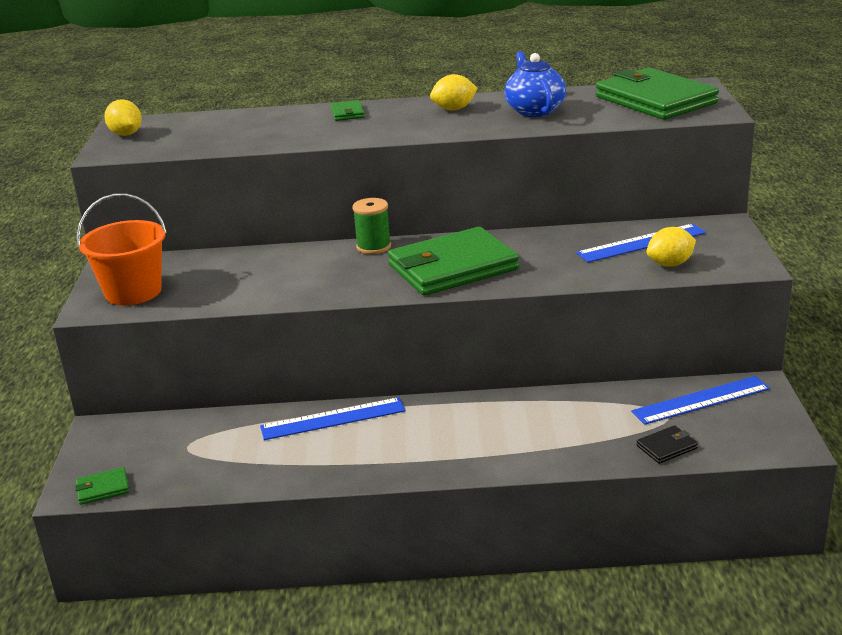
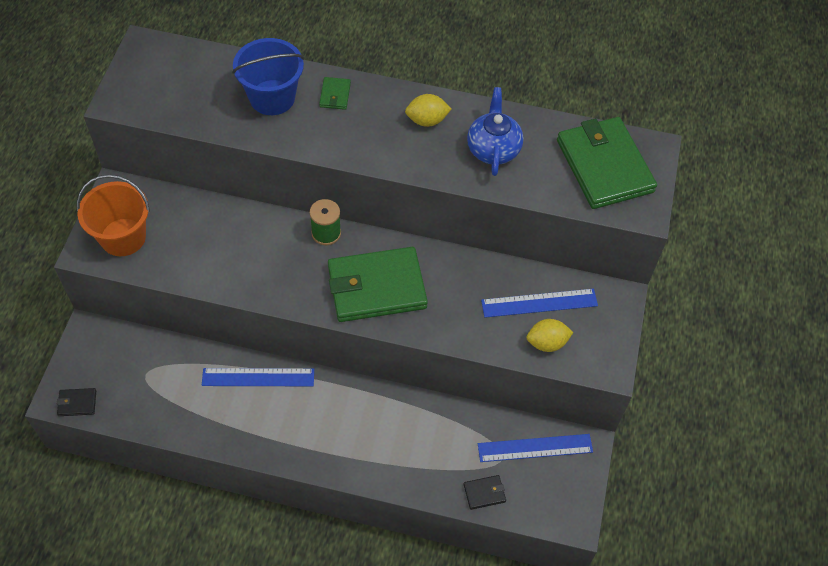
camera: 10 degrees right, 30 degrees up
green wallet [75,467,129,505] -> black wallet [56,388,96,416]
yellow lemon [104,99,142,136] -> none
none -> blue bucket [232,38,304,115]

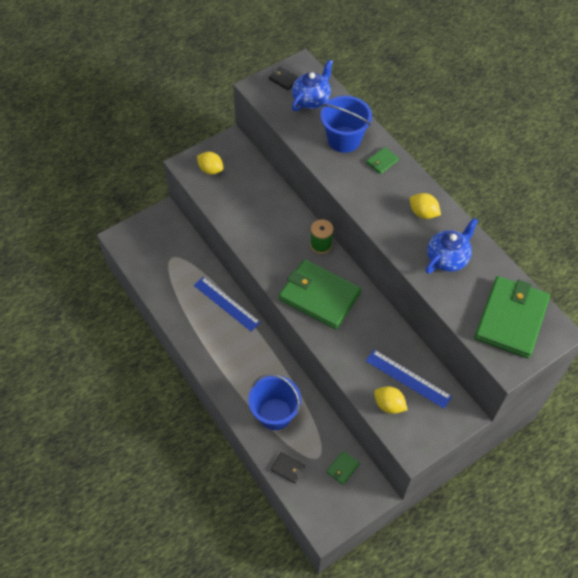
camera: 45 degrees right, 0 degrees up
black wallet [56,388,96,416] -> black wallet moved to [269,66,299,91]
orange bucket [77,174,150,256] -> yellow lemon [197,152,223,174]
blue ruler [478,434,593,462] -> green wallet [327,451,360,485]
none -> blue bucket [248,374,301,430]
none -> blue teapot [292,59,333,111]

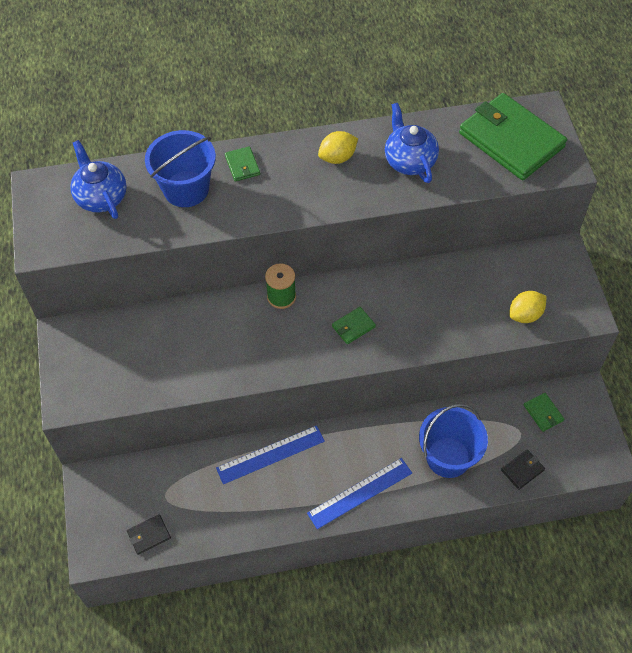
camera: 65 degrees left, 0 degrees up
yellow lemon [197,152,223,174] -> none
black wallet [269,66,299,91] -> black wallet moved to [127,514,171,555]
green wallet [279,259,361,329] -> green wallet [332,307,376,344], size x0.41
blue ruler [366,349,452,409] -> blue ruler moved to [307,458,412,529]

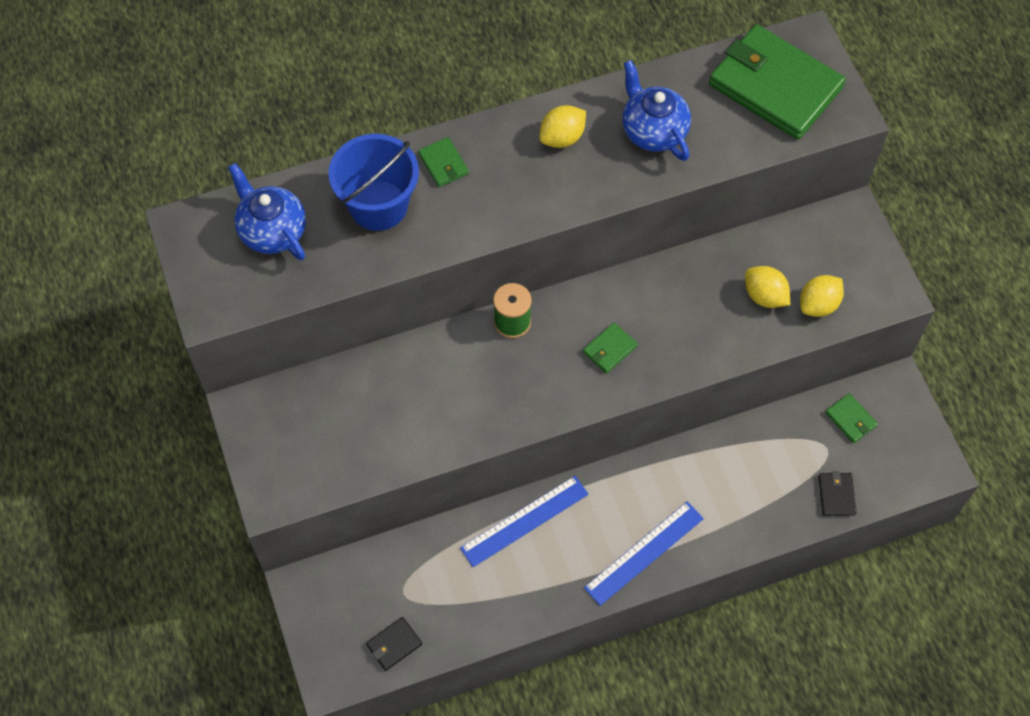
camera: 10 degrees left, 5 degrees up
blue bucket [419,404,488,478] -> none
black wallet [501,449,545,490] -> black wallet turned 45 degrees counterclockwise [819,471,857,516]
none -> yellow lemon [745,266,790,308]

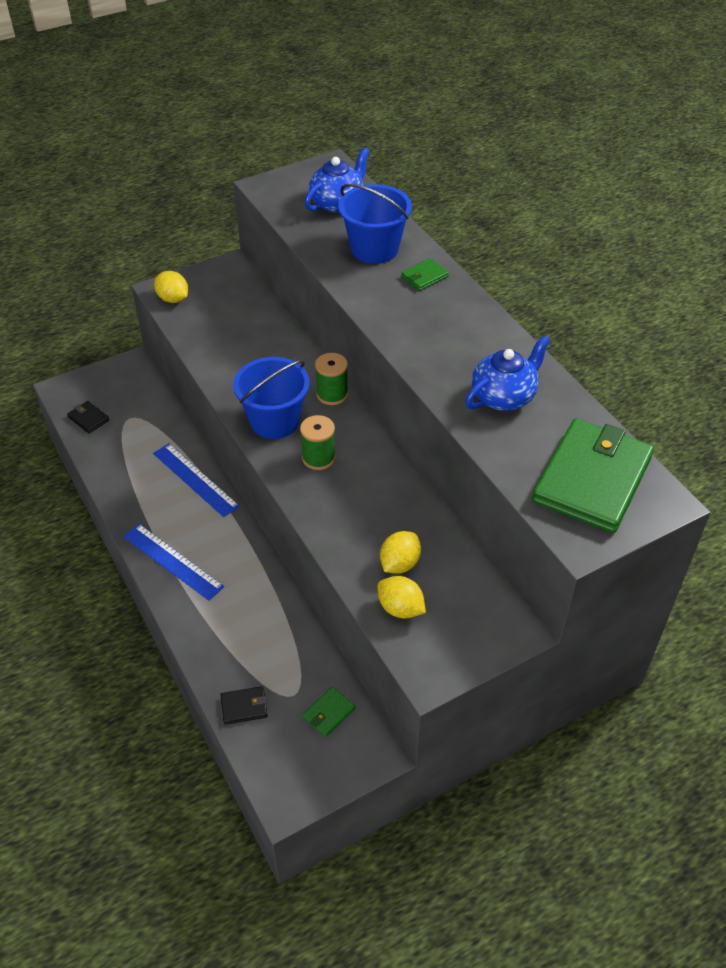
camera: 80 degrees right, 15 degrees down
yellow lemon [540,105,586,148] -> yellow lemon moved to [154,271,188,303]
green wallet [583,322,638,373] -> green spool [300,415,336,470]
none -> blue bucket [233,357,309,439]

